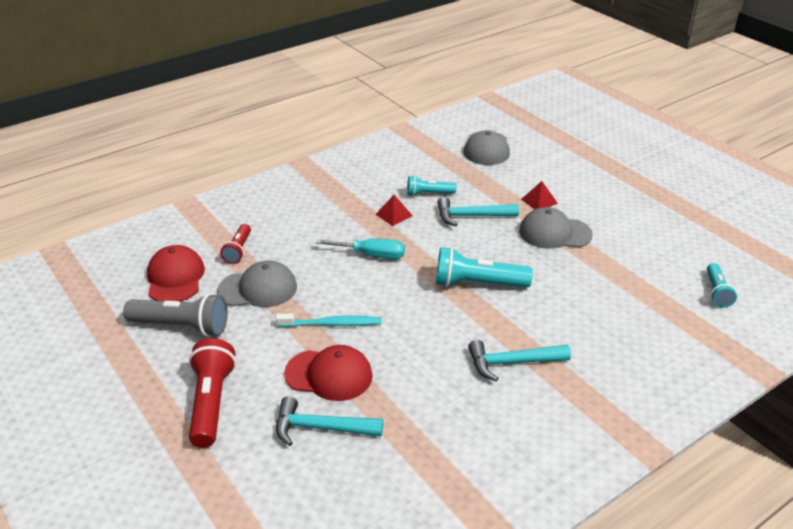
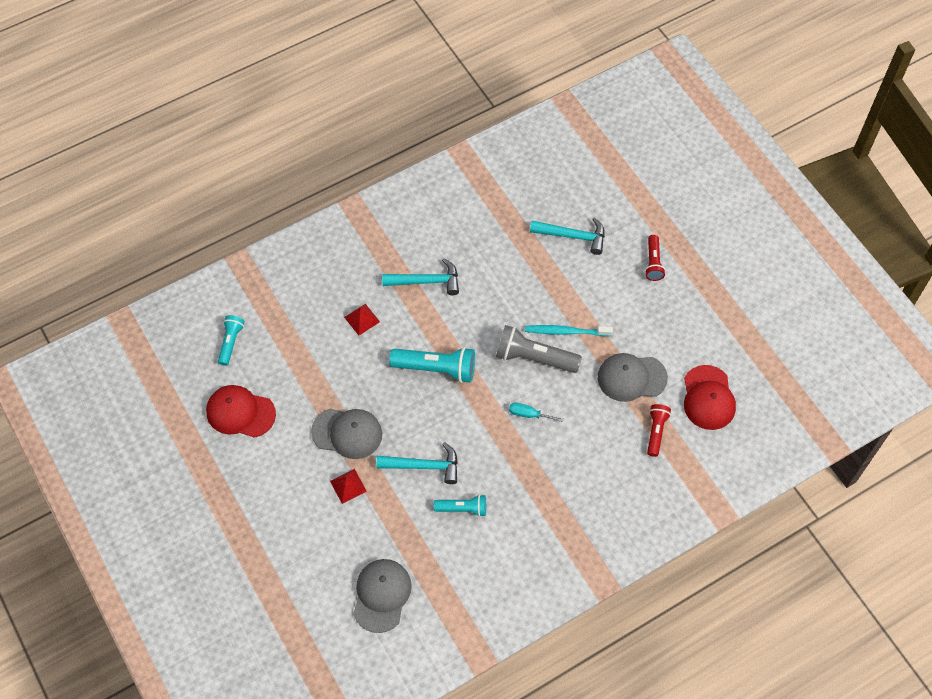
camera: 175 degrees left, 25 degrees up
grey flashlight [123,293,228,337] -> grey flashlight moved to [496,325,582,373]
red flashlight [189,338,236,448] -> red flashlight [645,235,666,281], size x0.60
red cap [284,345,373,401] -> red cap moved to [206,385,276,438]
turquoise screwdriver [316,239,405,259] -> turquoise screwdriver [509,403,564,422], size x0.65
red pyramid [375,195,413,226] -> red pyramid moved to [344,304,380,335]

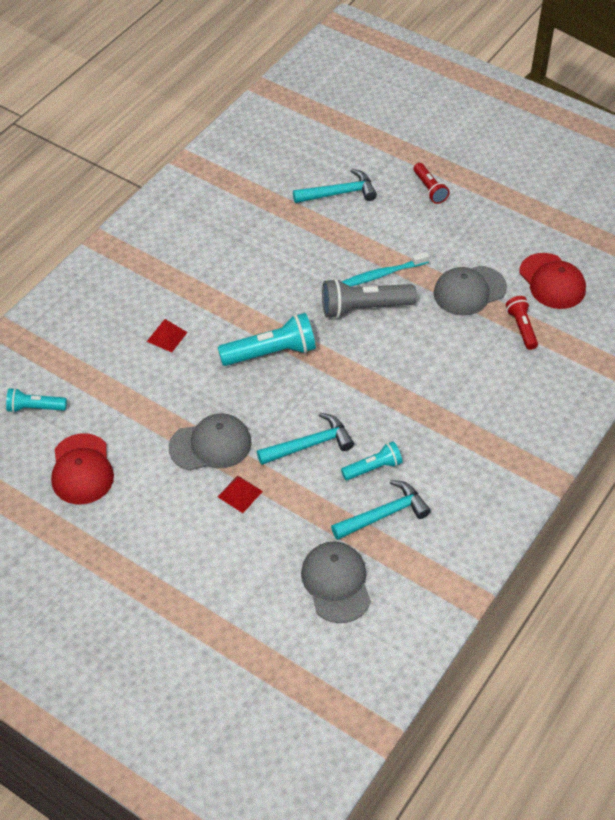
camera: 25 degrees left, 10 degrees down
red cap [206,385,276,438] -> red cap turned 90 degrees counterclockwise [51,433,114,504]
turquoise flashlight [218,315,245,366] -> turquoise flashlight turned 75 degrees counterclockwise [6,388,67,413]
turquoise hammer [382,258,459,295] -> turquoise hammer moved to [331,480,431,540]
turquoise screwdriver [509,403,564,422] -> none

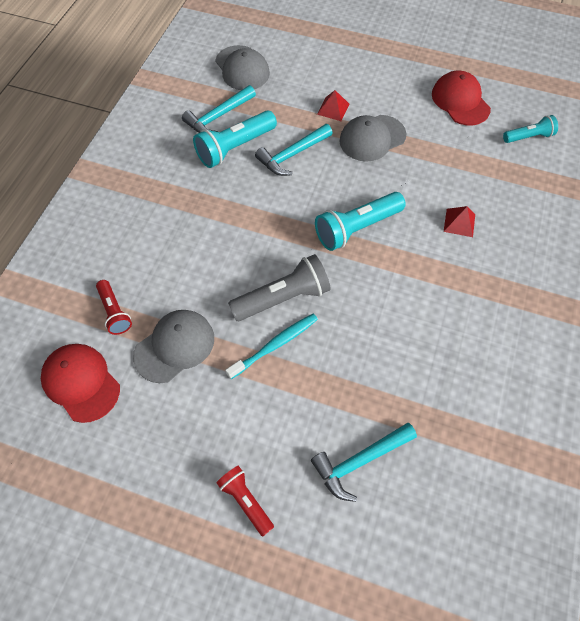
camera: 165 degrees right, 10 degrees up
turquoise flashlight [341,441,402,480] -> turquoise flashlight [193,111,277,168], size x1.68

